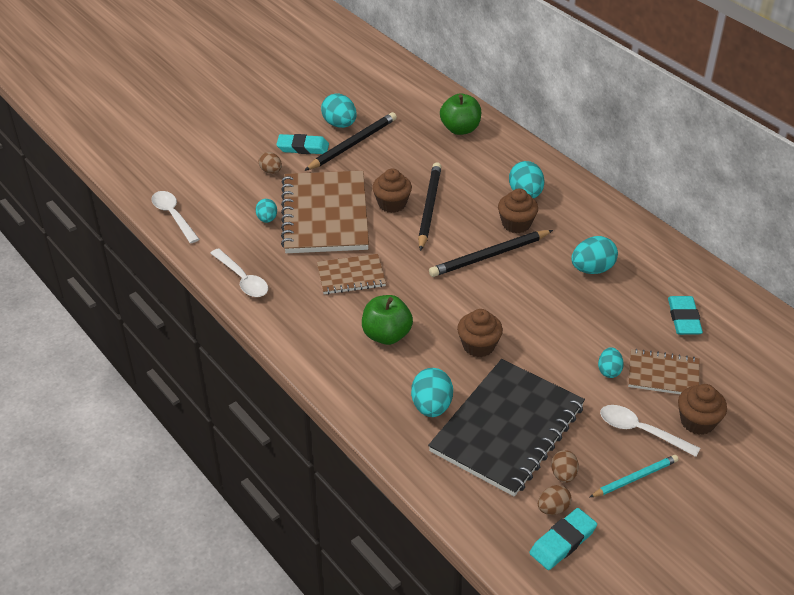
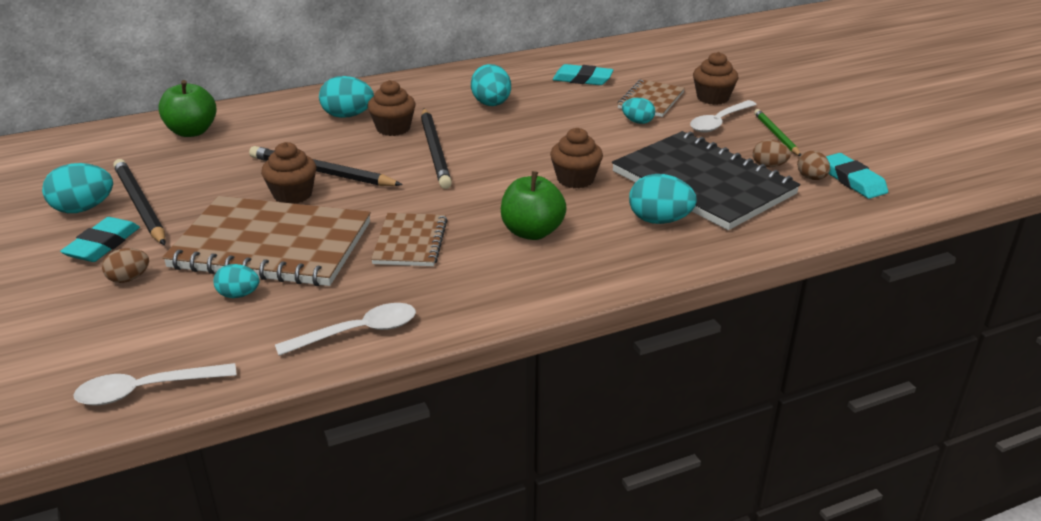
camera: 75 degrees left, 10 degrees down
turquoise pencil [590,455,679,497] -> green pencil [754,109,801,156]

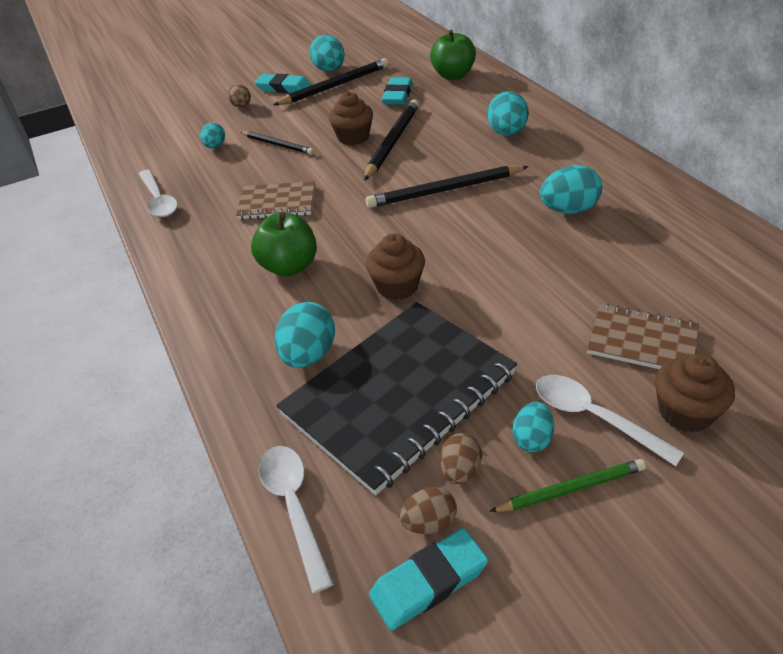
camera: 90 degrees right, 10 degrees up
white spoon [73,363,237,406] -> white spoon moved to [259,446,334,593]
brown notebook [162,196,371,286] -> black pencil [240,131,314,155]
brown cupcake [368,80,416,136] -> none
turquoise eraser [553,64,613,85] -> turquoise eraser moved to [382,77,413,105]
turquoise egg [622,98,655,124] -> turquoise egg moved to [513,402,554,452]

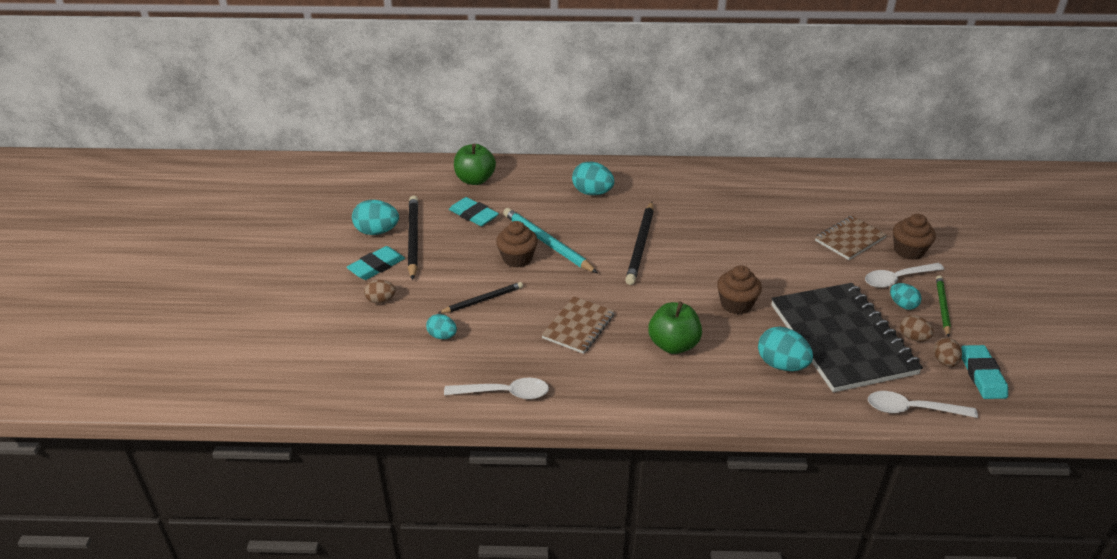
camera: 65 degrees left, 5 degrees down
black pencil [364,99,419,181] -> turquoise pencil [503,208,598,273]
turquoise egg [540,165,602,214] -> none

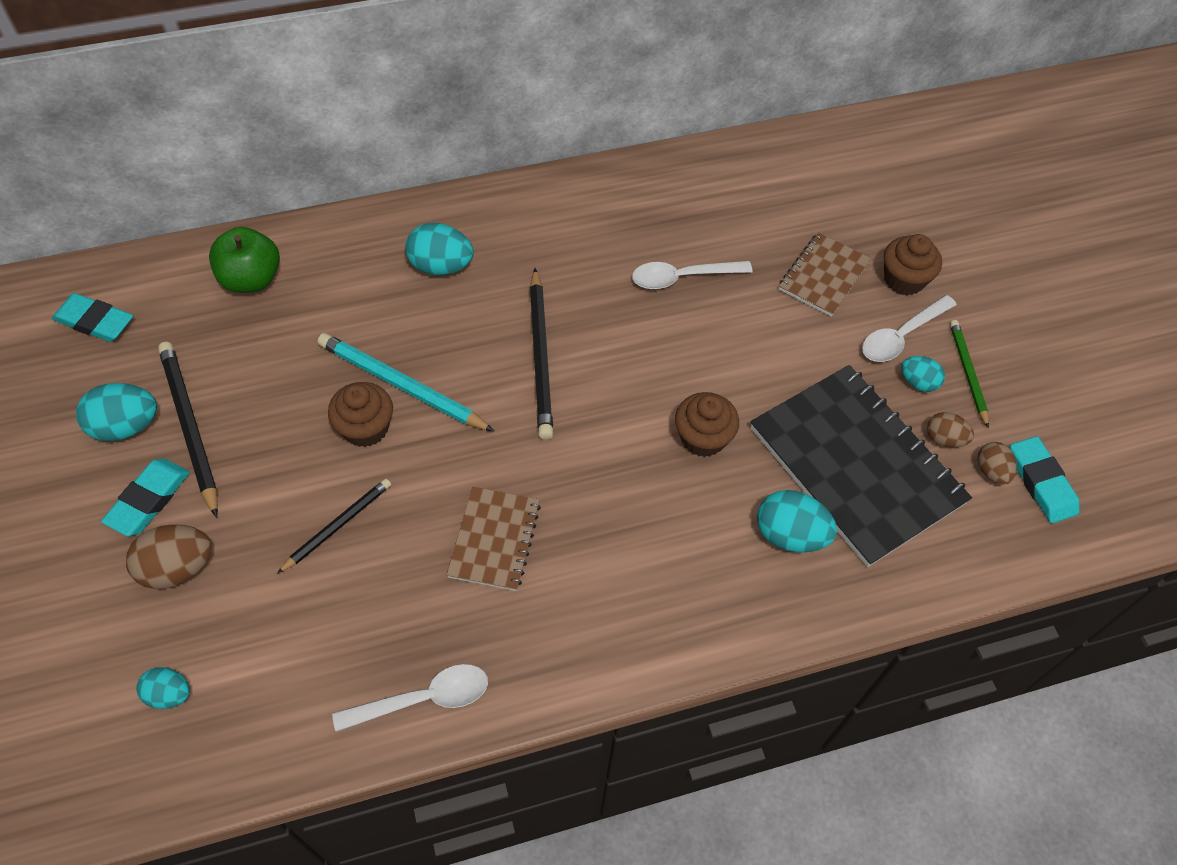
camera: 20 degrees left, 20 degrees up
brown egg [364,280,396,303] -> brown egg [126,524,212,589], size x1.64
turquoise egg [426,314,457,339] -> turquoise egg moved to [136,667,190,709]
turquoise eraser [449,197,499,226] -> turquoise eraser moved to [52,293,133,342]
green apple [648,302,702,354] -> none
white spoon [868,391,978,418] -> white spoon moved to [632,261,753,289]

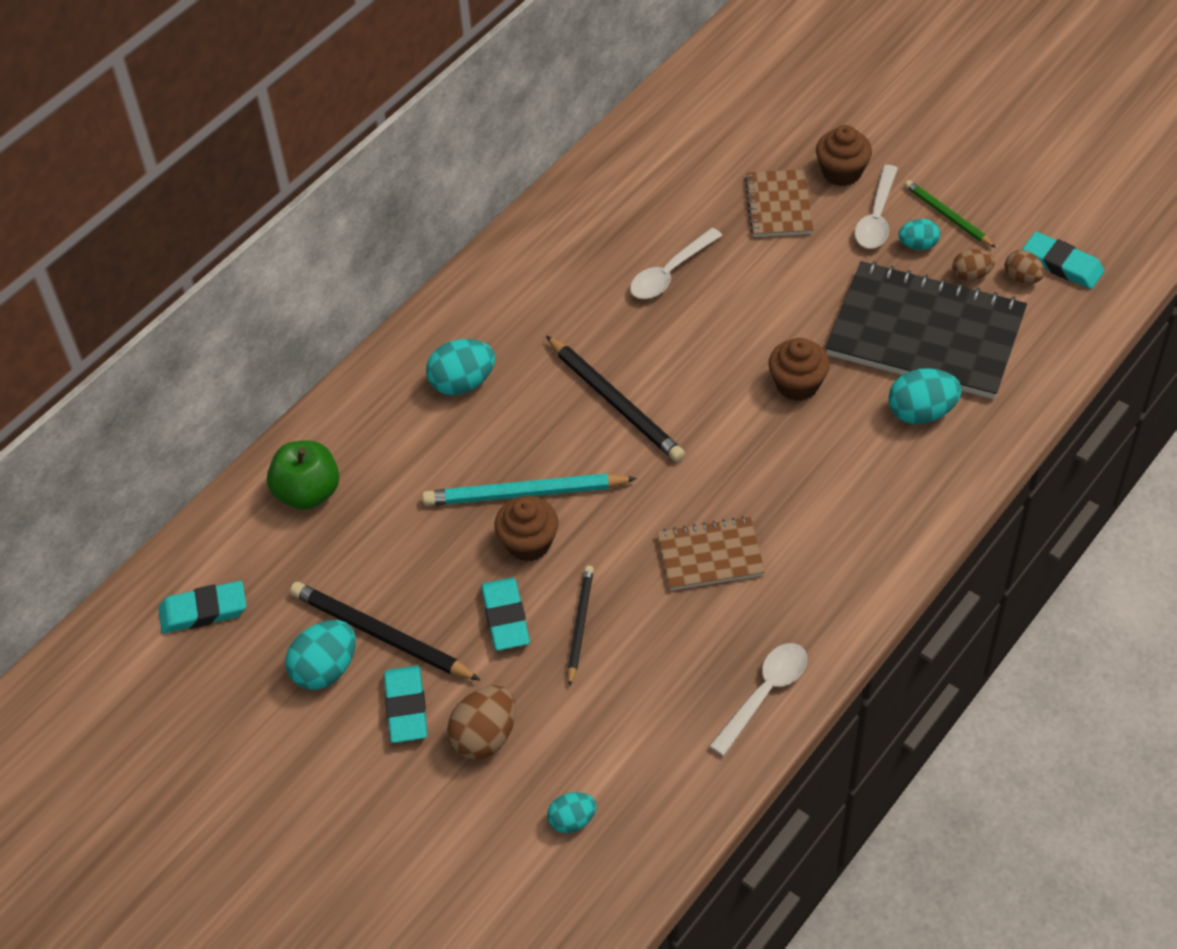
camera: 30 degrees left, 5 degrees down
brown notebook [447,487,541,591] -> brown notebook turned 75 degrees counterclockwise [657,516,765,590]
none -> turquoise eraser [481,578,530,650]

